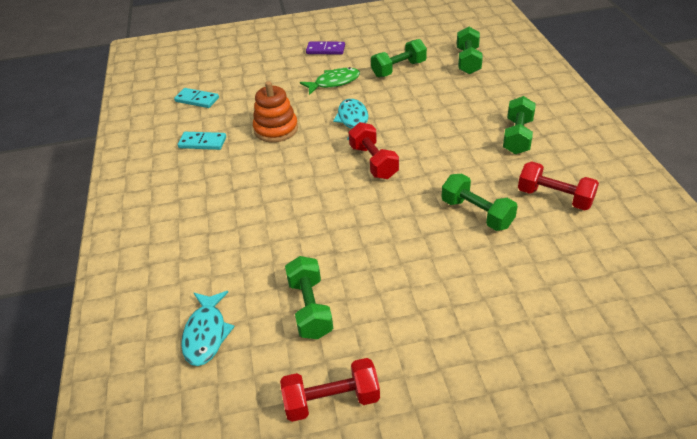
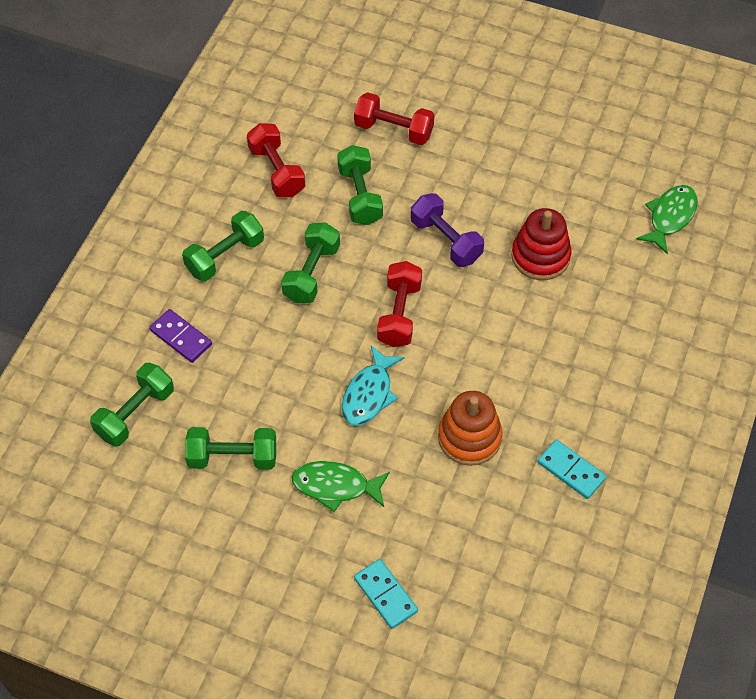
camera: 150 degrees left, 15 degrees up
turquoise domino [174,88,219,108] -> turquoise domino moved to [354,559,418,629]
turquoise fish [181,291,235,366] -> green fish [636,185,698,254]
red dumbbell [280,358,380,422] -> red dumbbell moved to [354,92,434,145]
green dumbbell [285,256,333,339] -> green dumbbell moved to [281,222,340,303]
purple domino [306,41,345,55] -> purple domino moved to [149,309,212,363]
none -> purple dumbbell [410,193,484,267]
none -> red stacking toy [511,208,571,280]

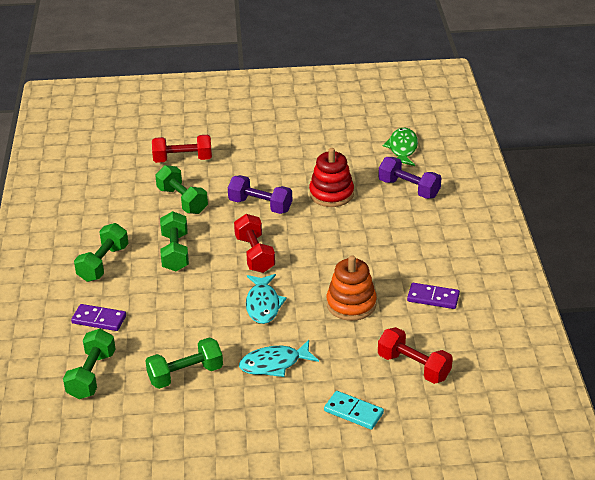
camera: 25 degrees left, 20 degrees down
red dumbbell [247,123,305,197] -> red dumbbell moved to [378,327,453,384]
green fish [292,461,390,512] -> turquoise fish [239,340,319,377]
turquoise domino [537,439,606,499] -> purple domino [407,283,460,309]
none -> purple dumbbell [378,157,442,199]

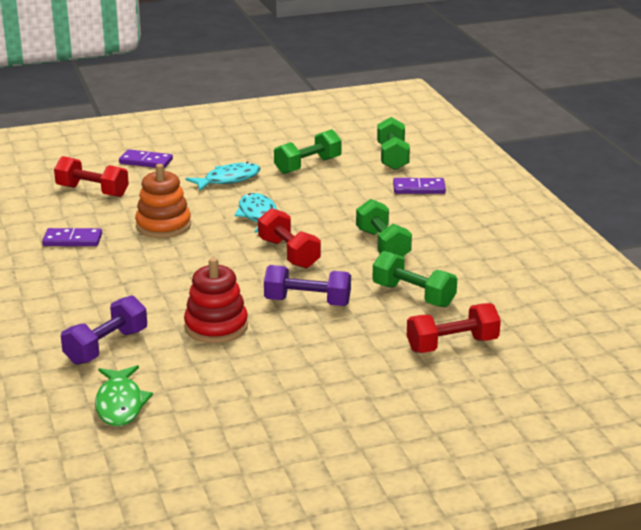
camera: 165 degrees right, 10 degrees down
green dumbbell [74,223,129,282] -> none
turquoise domino [324,391,384,430] -> purple domino [119,149,173,168]
purple dumbbell [378,157,442,199] -> purple dumbbell turned 75 degrees counterclockwise [61,295,147,365]

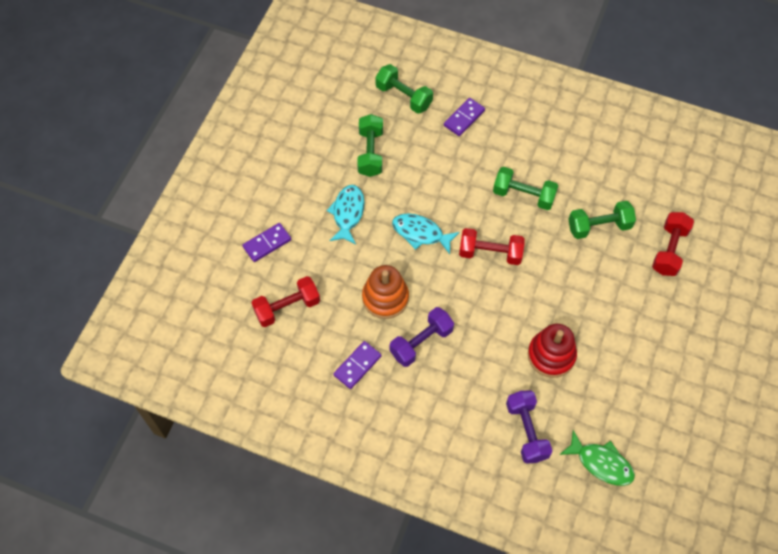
camera: 50 degrees left, 35 degrees up
purple dumbbell [264,265,351,306] -> purple dumbbell moved to [390,307,454,367]

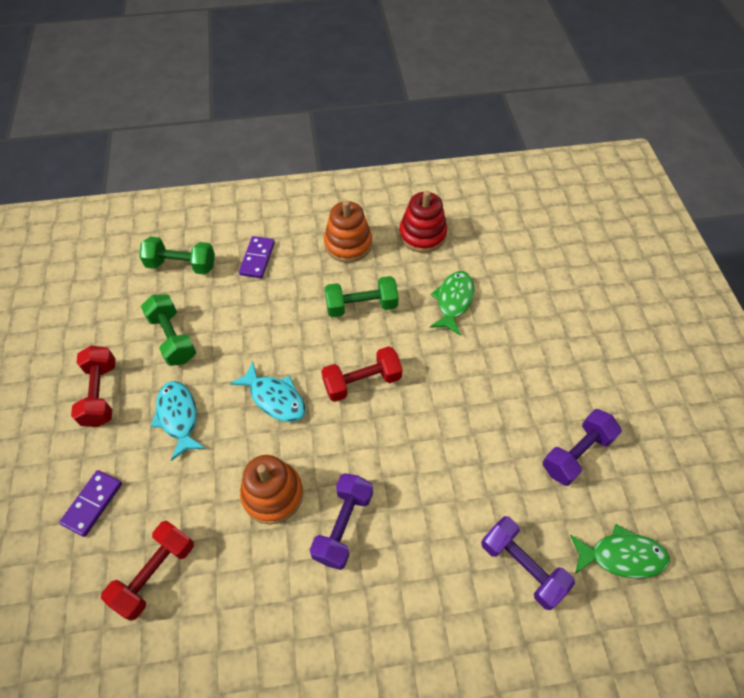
camera: 30 degrees left, 5 degrees down
purple domino [334,341,381,389] -> none
turquoise fish [392,213,460,254] -> turquoise fish turned 135 degrees counterclockwise [230,361,305,422]
red stacking toy [528,324,577,378] -> red stacking toy moved to [399,191,447,253]
green dumbbell [568,201,636,239] -> green fish [430,271,474,335]
red dumbbell [652,212,694,276] -> red dumbbell moved to [71,346,116,427]
none -> orange stacking toy [324,200,372,263]
none -> purple dumbbell [543,409,622,486]

